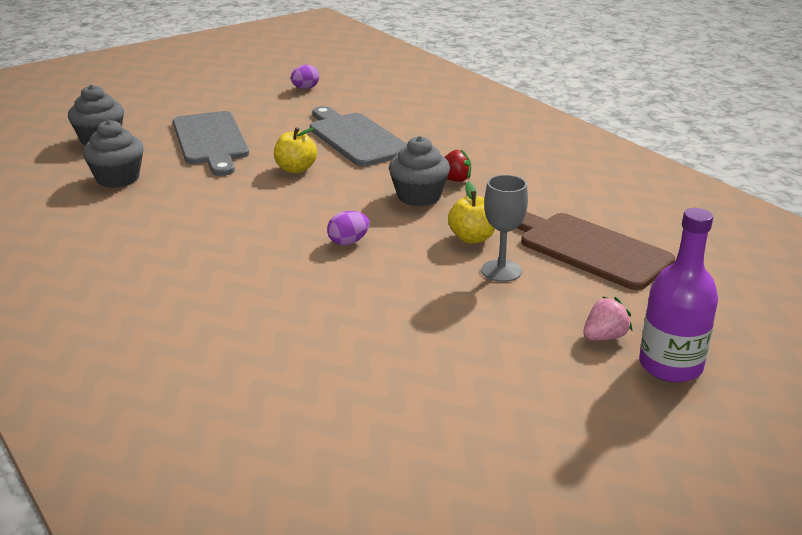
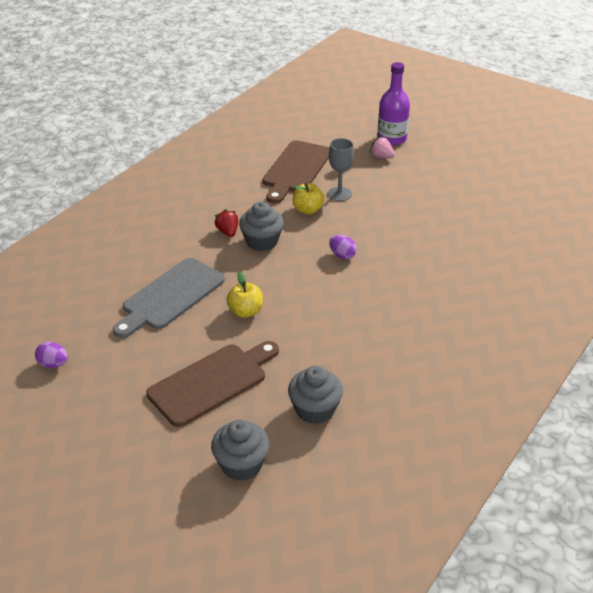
camera: 110 degrees left, 10 degrees up
grey cutting board [173,111,249,176] -> brown cutting board [146,341,279,427]

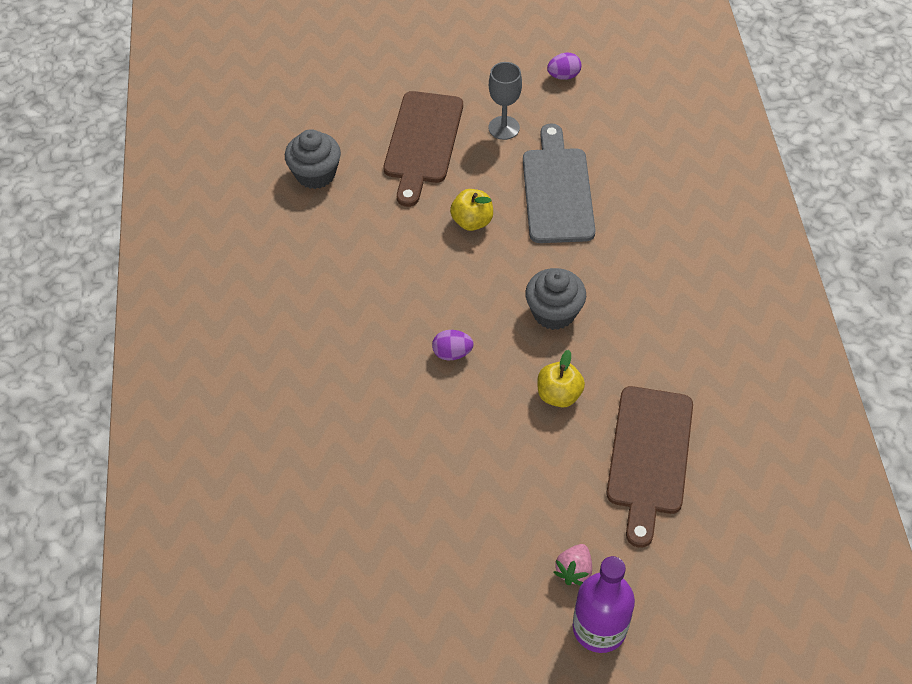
camera: 140 degrees right, 15 degrees up
grey cupcake [211,420,270,481] -> none
red strawberry [214,209,238,237] -> none
brown cutting board [263,140,329,204] -> brown cutting board turned 150 degrees counterclockwise [606,386,693,547]
grey goblet [328,138,354,201] -> grey goblet moved to [488,62,522,140]
pink strawberry [370,136,395,158] -> pink strawberry turned 120 degrees clockwise [553,544,592,586]

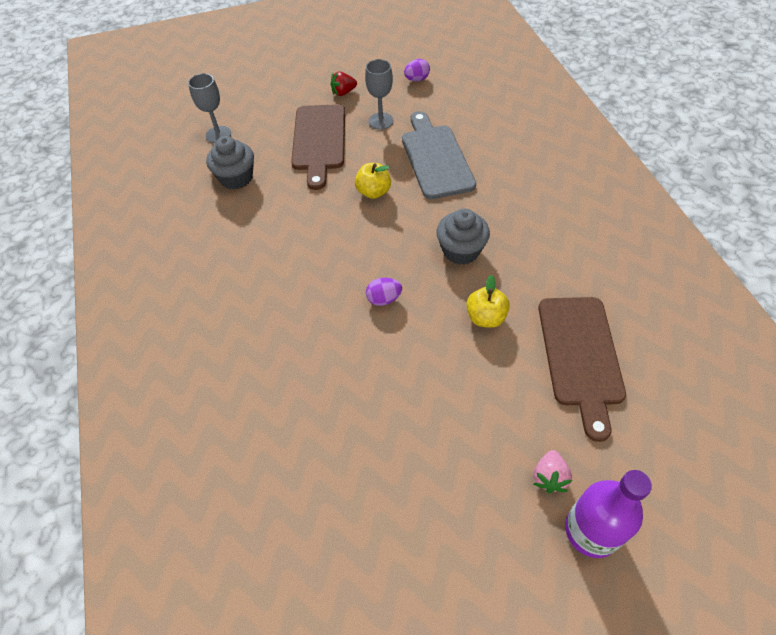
camera: 10 degrees left, 0 degrees up
none -> grey goblet [188,73,231,143]
none -> red strawberry [331,71,357,96]

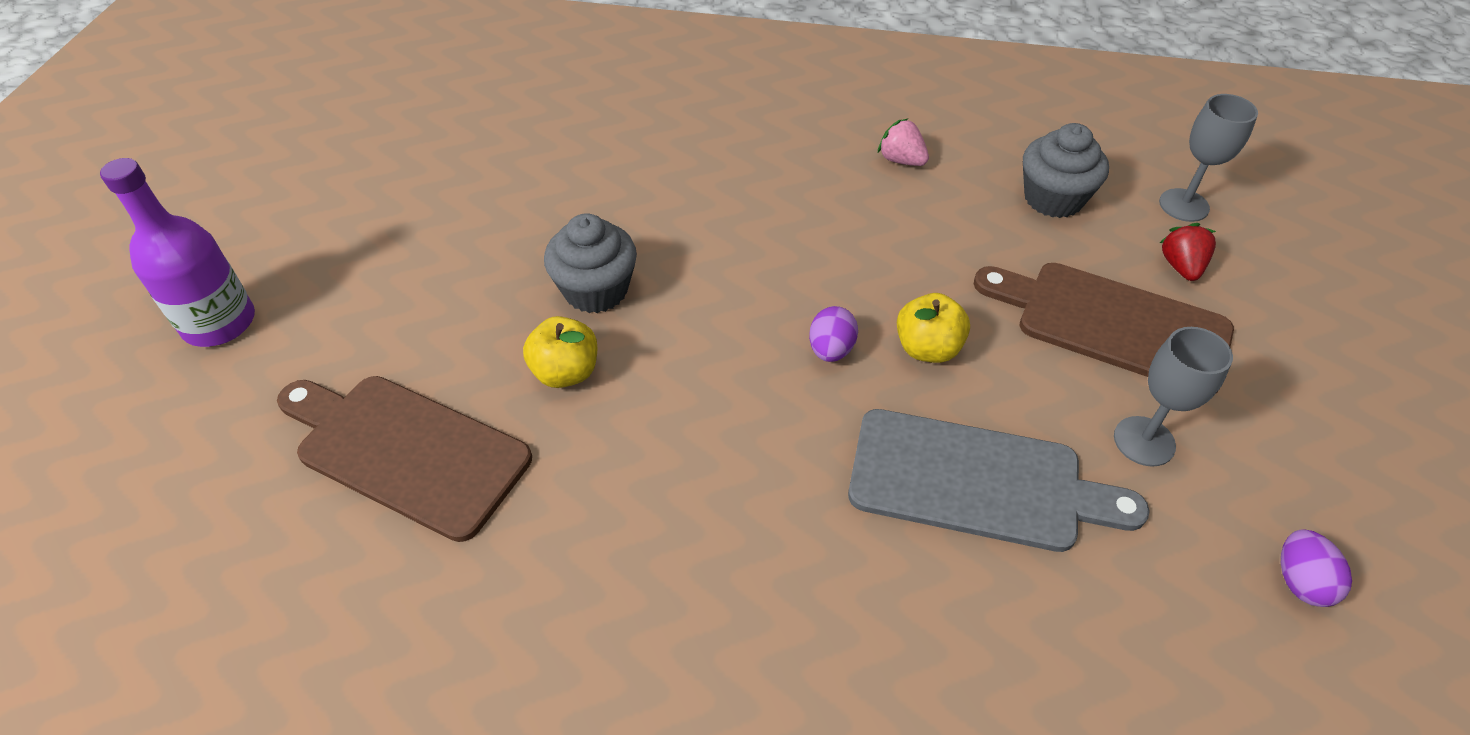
camera: 115 degrees right, 5 degrees down
red strawberry [331,71,357,96] -> red strawberry moved to [1160,223,1216,281]
purple egg [366,278,402,306] -> purple egg moved to [809,306,858,362]
grey cupcake [436,209,490,265] -> grey cupcake moved to [544,213,637,313]
pink strawberry [534,450,572,493] -> pink strawberry moved to [878,118,929,166]

